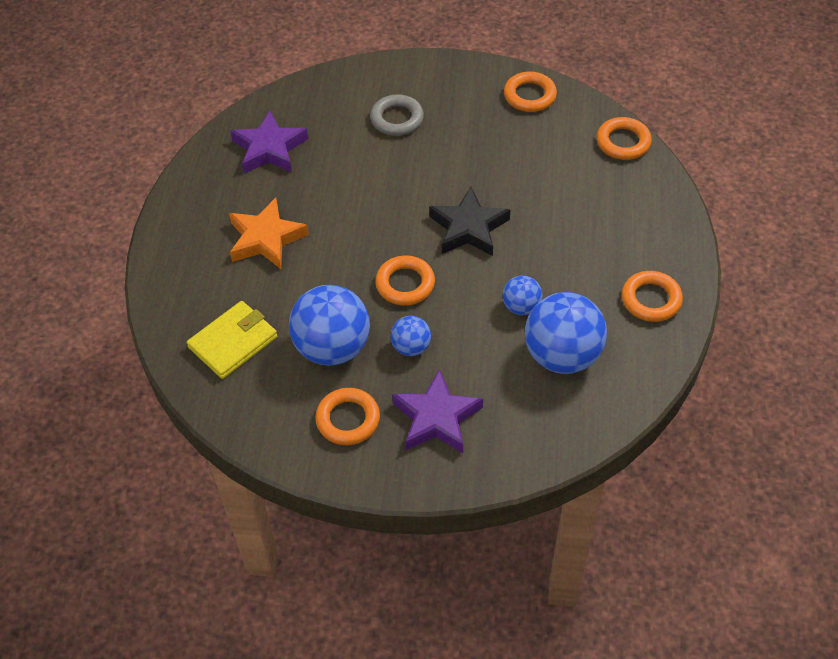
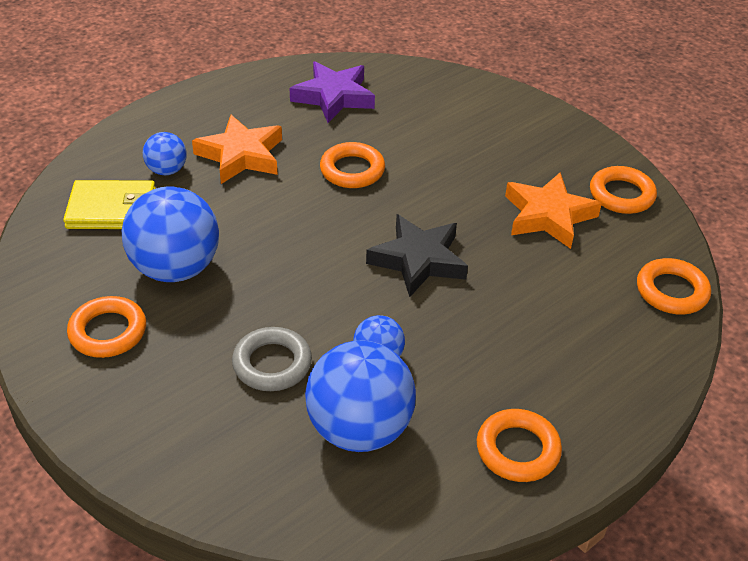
camera: 40 degrees right, 10 degrees down
grey ring [370,94,424,136] -> grey ring moved to [232,327,312,391]
orange ring [375,256,435,306] -> orange ring moved to [320,142,385,188]
blue ball [390,316,431,356] -> blue ball moved to [143,132,187,175]
purple star [392,369,483,453] -> none
none -> orange star [505,172,602,249]

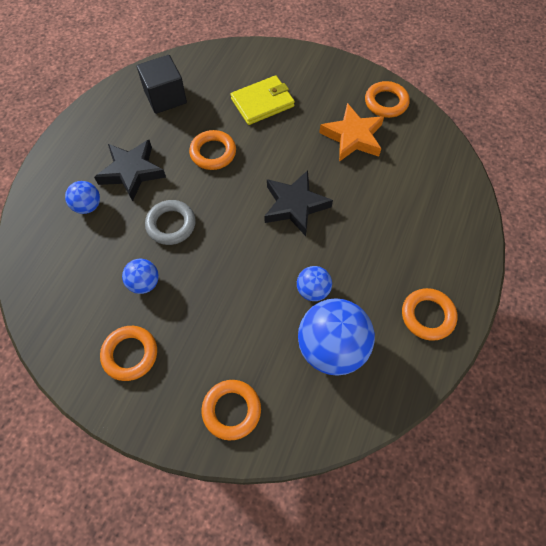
camera: 25 degrees left, 20 degrees up
yellow wallet [63,180,156,229] -> yellow wallet moved to [231,75,295,125]
blue ball [122,187,219,282] -> blue ball [122,259,159,294], size x0.51
orange star [192,115,282,184] -> black star [94,140,166,201]
grey ring [232,327,312,391] -> grey ring moved to [145,200,196,245]
purple star [290,61,375,123] -> black cube [137,55,187,114]
orange ring [637,258,711,314] -> orange ring moved to [202,380,261,440]

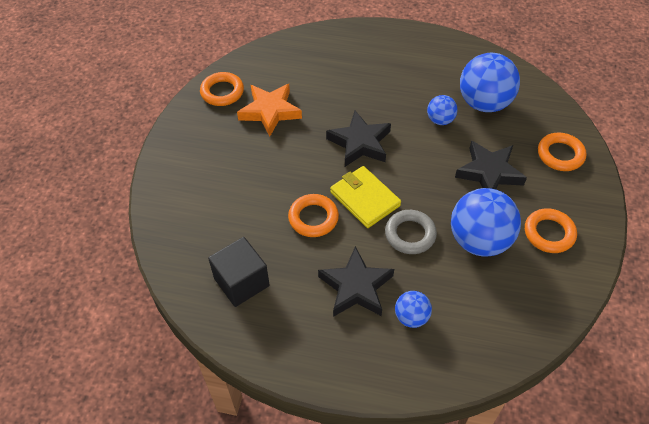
camera: 100 degrees left, 10 degrees down
blue ball [122,259,159,294] -> blue ball [451,188,521,256], size x1.97
yellow wallet [231,75,295,125] -> yellow wallet moved to [330,166,401,228]
orange ring [402,288,458,341] -> none
none -> black star [455,141,527,189]

